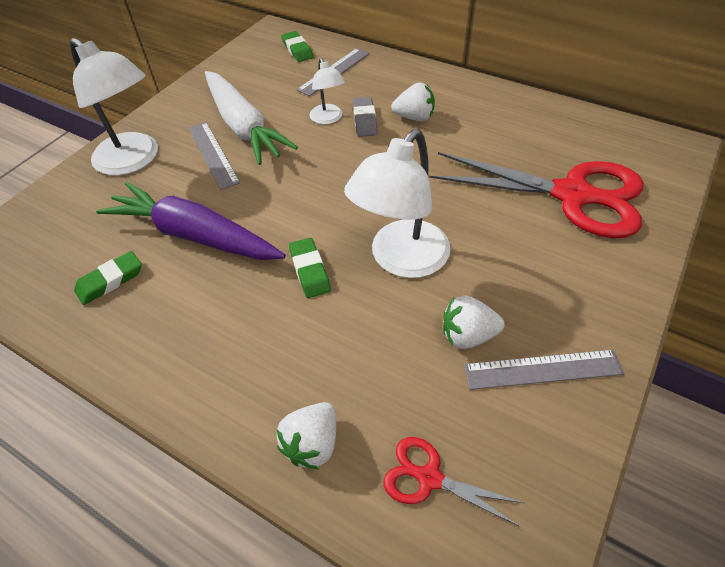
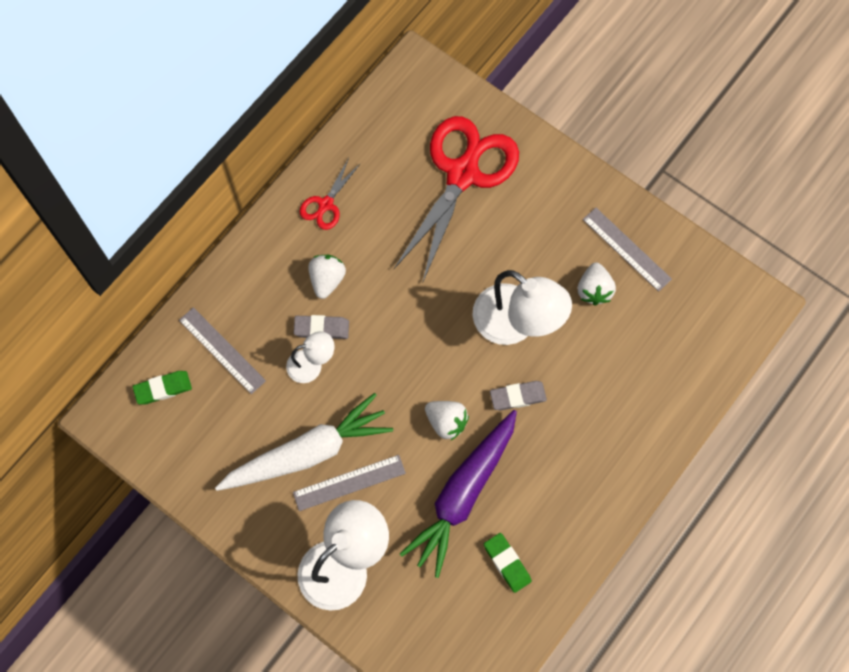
camera: 85 degrees left, 20 degrees up
white strawberry [277,402,336,469] -> white strawberry moved to [425,401,469,440]
green eraser [289,238,331,298] -> grey eraser [490,381,547,410]
red scissors [383,437,524,527] -> red scissors moved to [299,158,361,230]
grey ruler [464,350,624,390] -> grey ruler turned 45 degrees counterclockwise [583,208,672,292]

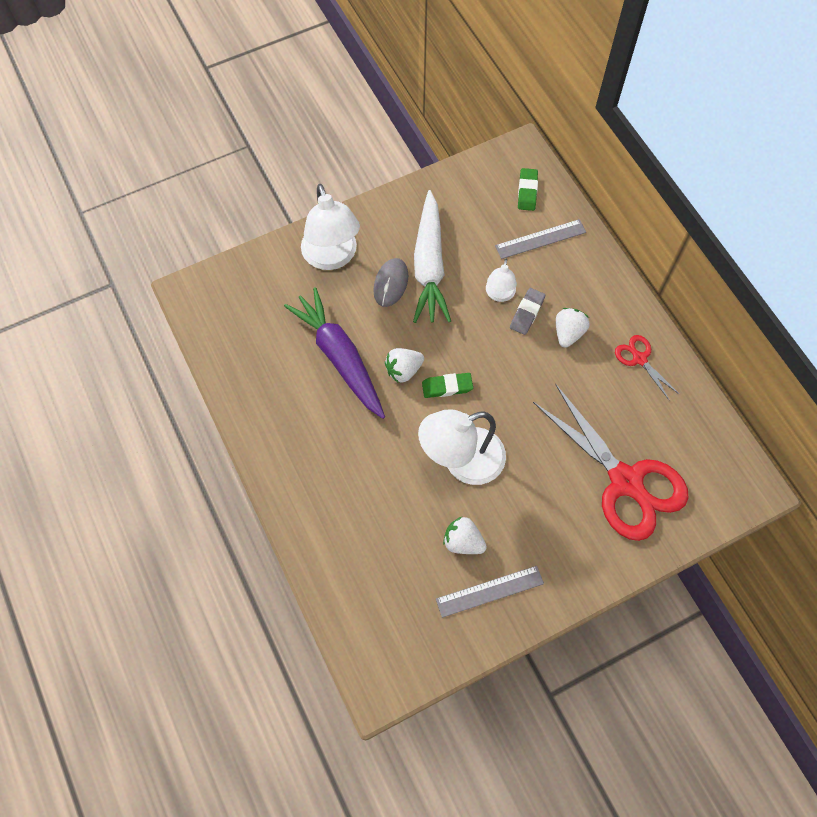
camera: 115 degrees right, 5 degrees down
grey ruler [293,455,406,511] -> grey mouse [373,258,408,307]
white strawberry [308,255,346,299] -> white strawberry turned 105 degrees counterclockwise [556,308,589,348]
green eraser [484,533,532,593] -> green eraser moved to [422,373,473,398]
grey eraser [490,381,547,410] -> none

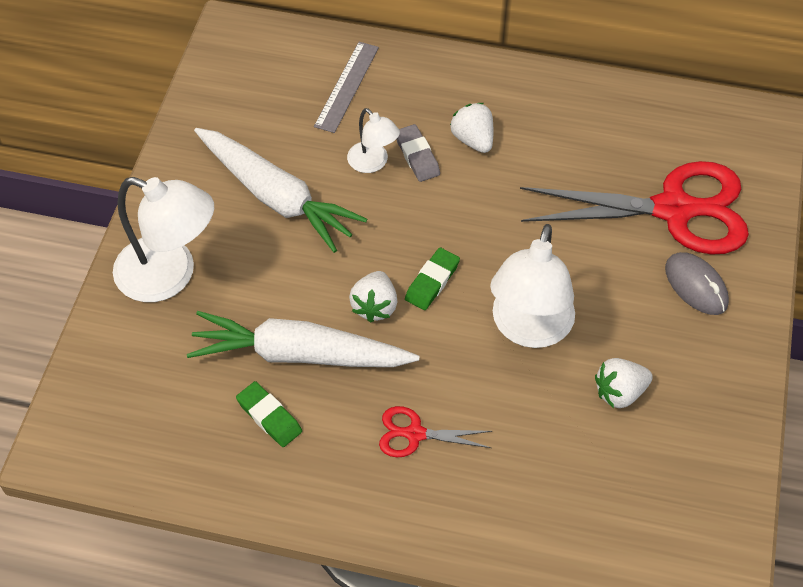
camera: 50 degrees left, 10 degrees down
purple carrot [284,287,385,419] -> white carrot [187,311,419,367]
grey mouse [373,258,408,307] -> grey mouse moved to [665,252,729,315]
grey ruler [436,566,544,618] -> none
green eraser [518,168,538,211] -> green eraser moved to [236,381,302,447]
red scissors [615,335,679,401] -> red scissors moved to [379,406,492,457]

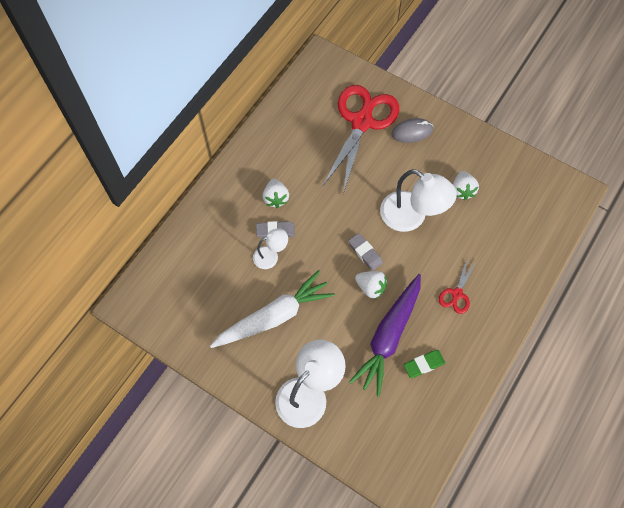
camera: 70 degrees left, 10 degrees up
white carrot [187,311,419,367] -> purple carrot [349,274,421,397]
grey ruler [314,42,379,133] -> none
green eraser [405,248,460,310] -> grey eraser [348,233,383,271]
white strawberry [450,103,493,153] -> white strawberry turned 90 degrees counterclockwise [263,179,289,208]

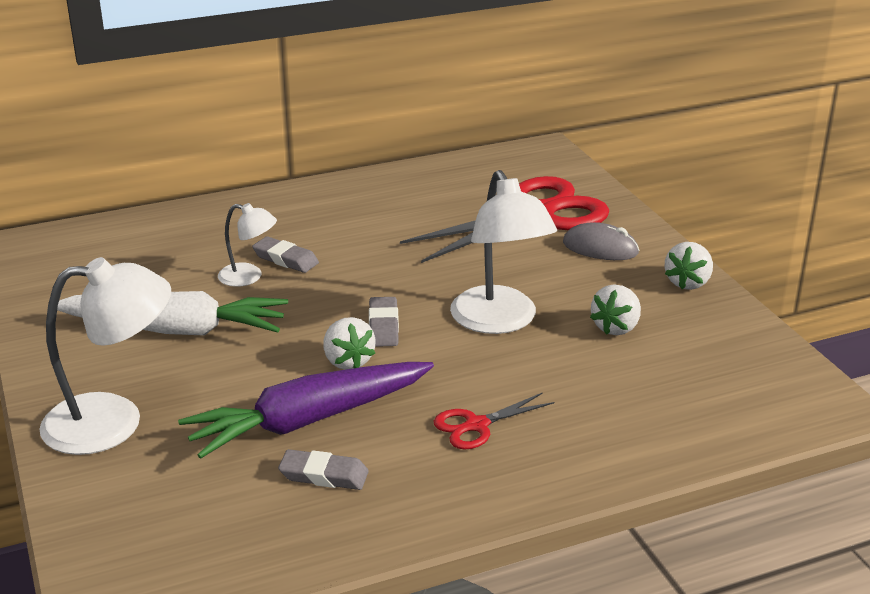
camera: 35 degrees right, 35 degrees down
white strawberry [263,179,289,208] -> white strawberry moved to [665,242,713,290]
green eraser [403,350,445,378] -> grey eraser [278,449,369,490]

